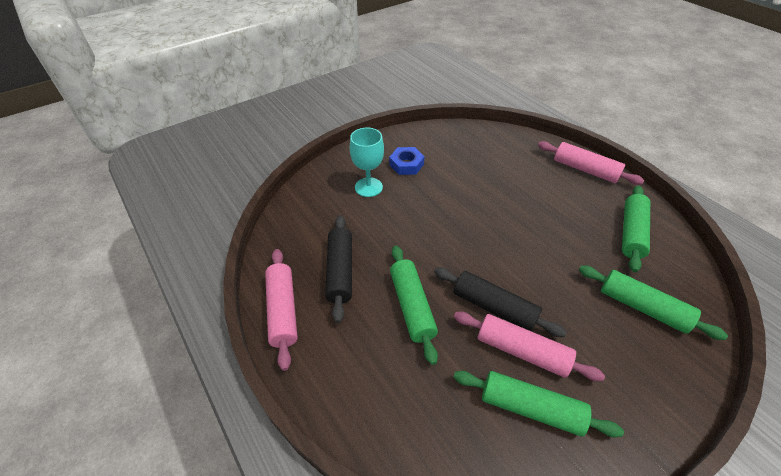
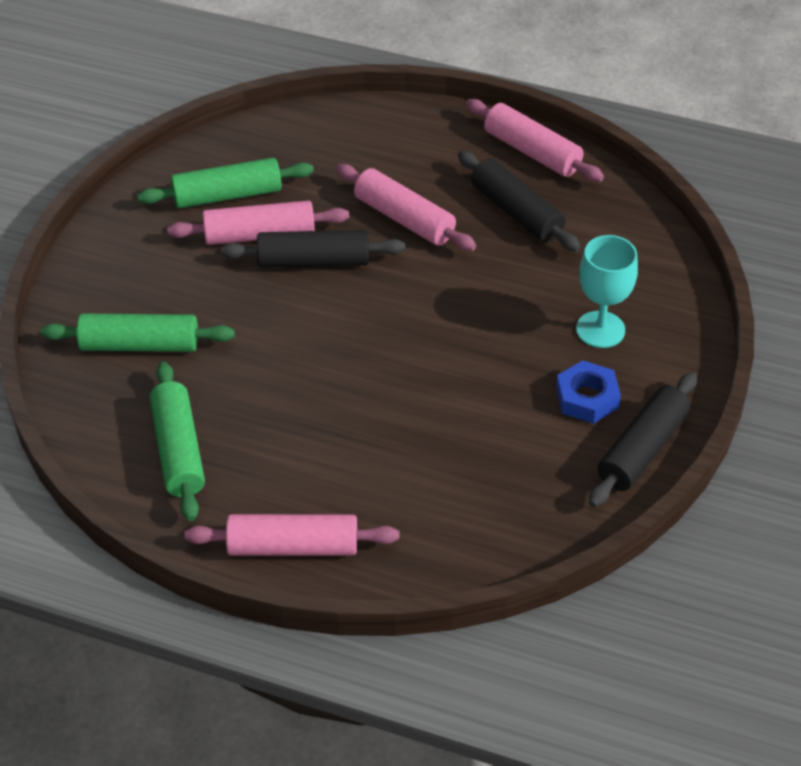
camera: 145 degrees right, 0 degrees up
green rolling pin [390,246,438,365] -> pink rolling pin [336,164,476,251]
none -> black rolling pin [589,372,698,507]

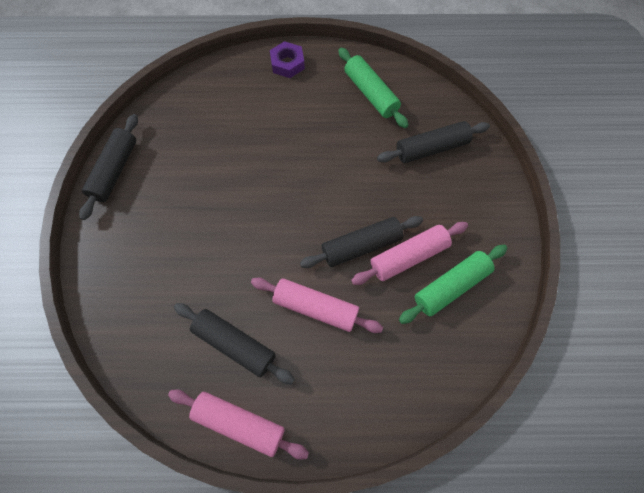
camera: 160 degrees right, 20 degrees up
green rolling pin [41,313,235,352] -> black rolling pin [377,121,490,163]
pink rolling pin [184,514,399,556] -> purple nut [270,41,305,78]
blue nut [556,360,621,424] -> none
turquoise goblet [576,235,638,348] -> none

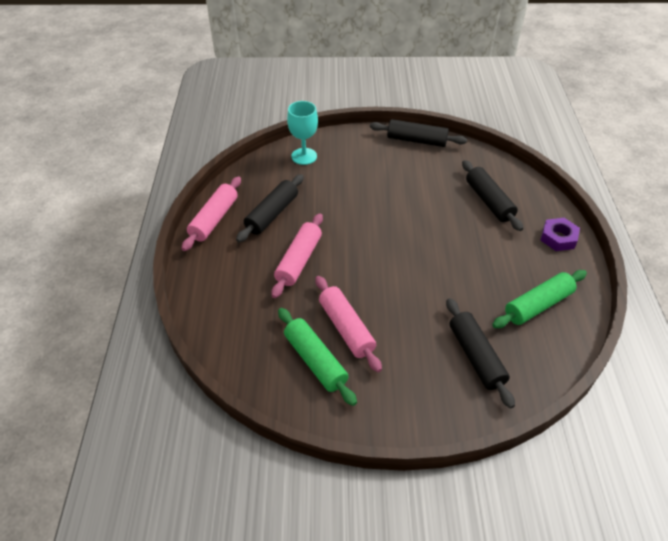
camera: 90 degrees right, 20 degrees down
black rolling pin [300,216,423,268] -> black rolling pin moved to [462,160,523,231]
none -> turquoise goblet [287,101,318,165]

